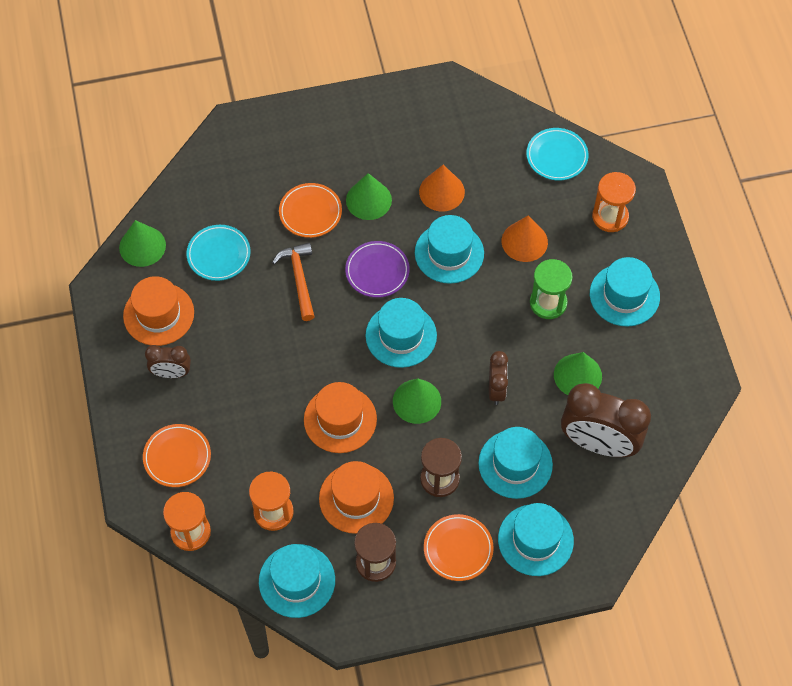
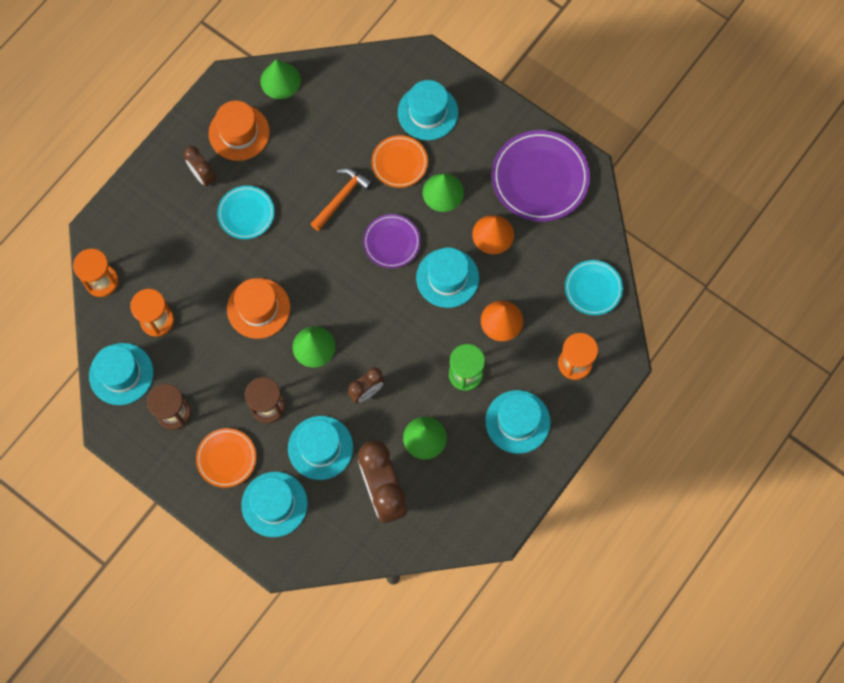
camera: 50 degrees right, 10 degrees up
orange plate [143,424,211,487] -> none
turquoise plate [186,225,251,281] -> turquoise plate moved to [217,186,275,239]
orange hat [319,461,394,534] -> none
turquoise hat [366,298,437,368] -> turquoise hat moved to [398,80,458,140]
none -> purple plate [492,130,590,222]

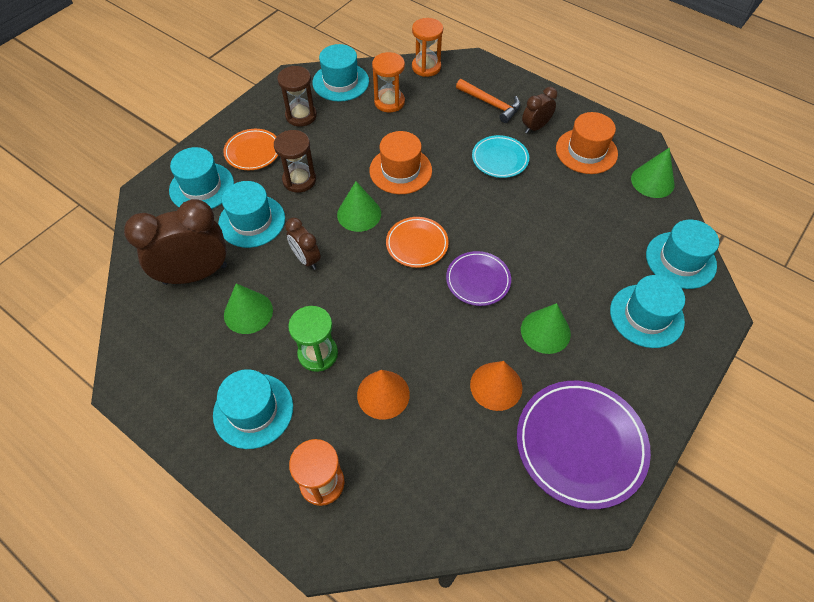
camera: 90 degrees right, 15 degrees down
orange hammer [311,168,373,231] -> orange hammer moved to [456,79,521,123]
orange plate [372,135,428,188] -> orange plate moved to [386,217,449,268]
turquoise hat [416,248,479,308] -> turquoise hat moved to [646,220,719,289]
turquoise plate [565,260,623,315] -> none

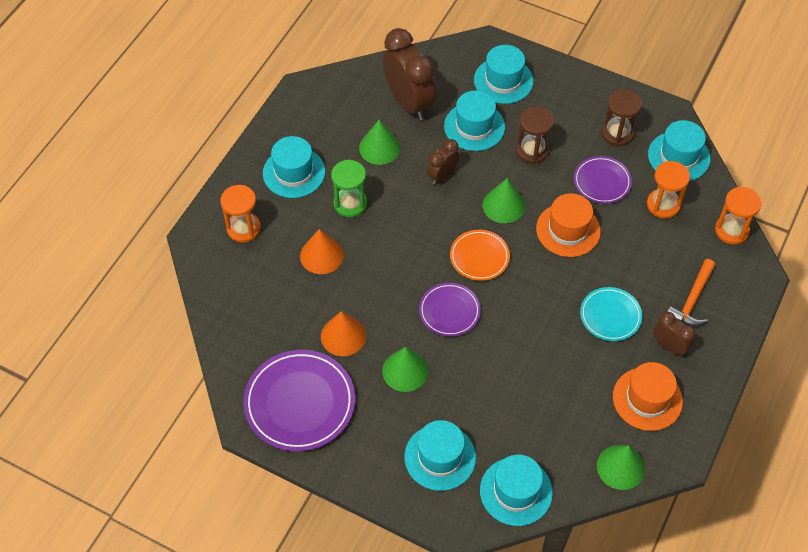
camera: 80 degrees right, 0 degrees up
orange plate [223,129,278,170] -> none
none -> purple plate [574,156,632,204]

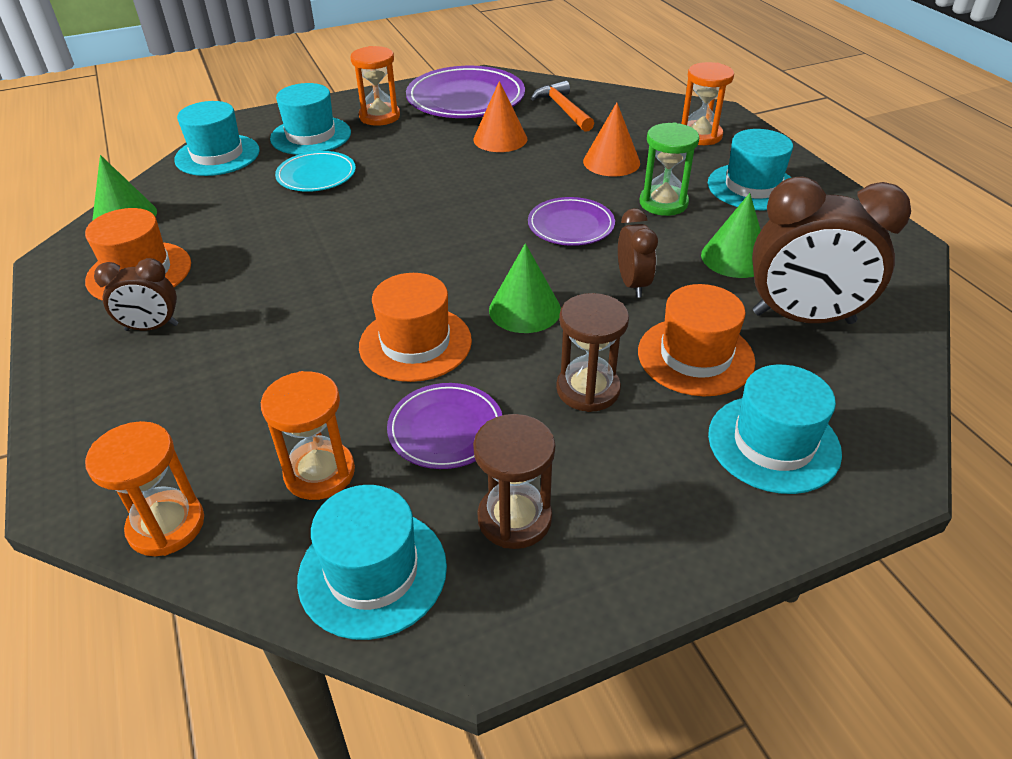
camera: 130 degrees right, 15 degrees down
green cone [382,347,428,392] -> none
purple plate [419,283,481,337] -> purple plate moved to [528,197,615,246]
turquoise hat [444,90,505,151] -> orange hat [638,284,755,396]
orange plate [450,230,510,281] -> none
turquoise plate [580,287,642,341] -> turquoise plate moved to [275,151,356,192]
orange hammer [668,259,715,326] -> orange hammer moved to [531,81,594,132]
none -> orange hourglass [350,46,400,126]

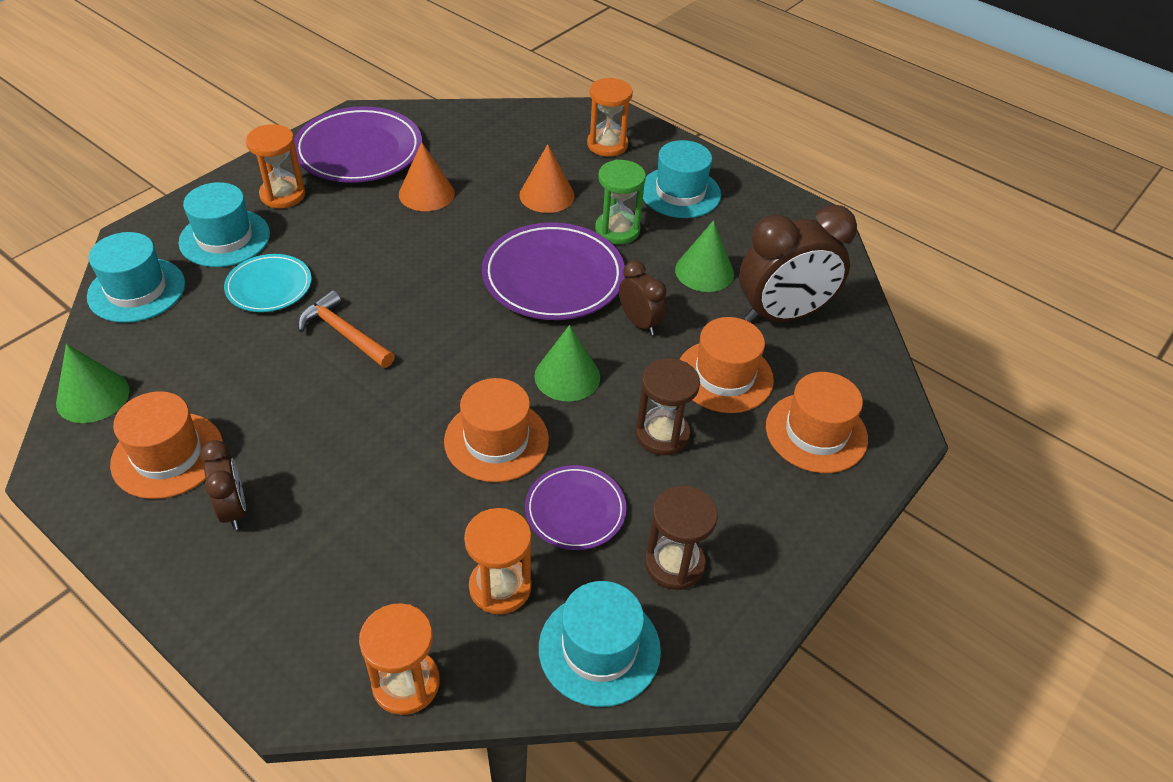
camera: 30 degrees left, 5 degrees up
brown clock [94,258,178,331] -> brown clock turned 75 degrees counterclockwise [200,440,246,530]
purple plate [528,197,615,246] -> purple plate [482,222,625,320], size x1.73
orange hammer [531,81,594,132] -> orange hammer moved to [298,290,395,368]
turquoise hat [708,364,842,494] -> orange hat [766,372,868,473]

